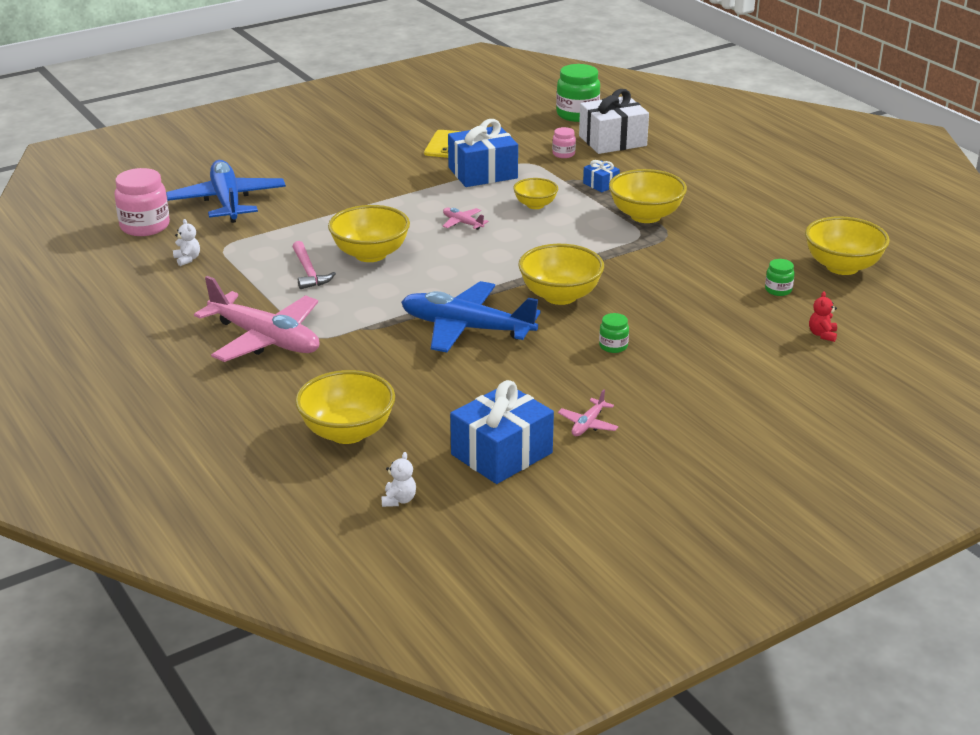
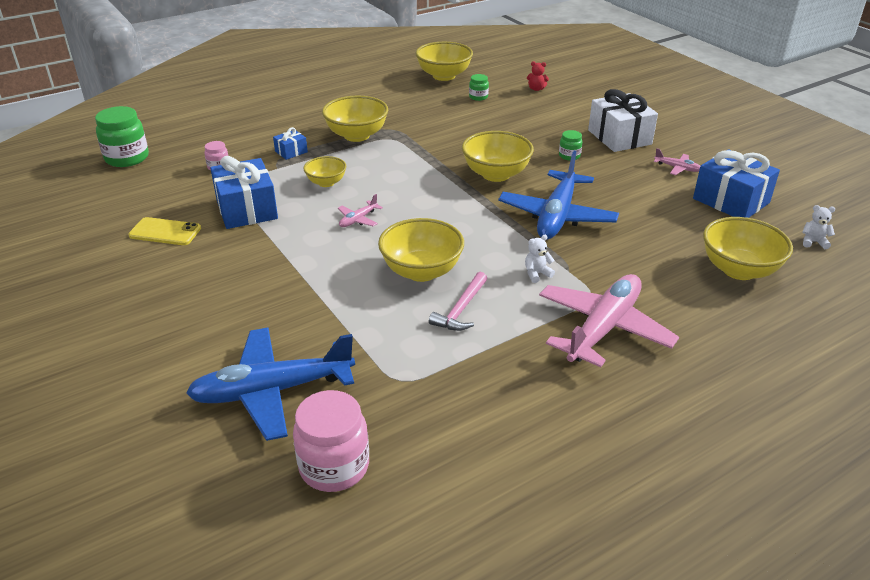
camera: 90 degrees left, 5 degrees up
white teddy bear [173,219,200,266] -> white teddy bear moved to [525,235,555,283]
pink hammer [293,241,336,289] -> pink hammer turned 135 degrees clockwise [429,272,488,331]
white gift [579,89,649,154] -> white gift moved to [588,89,658,152]

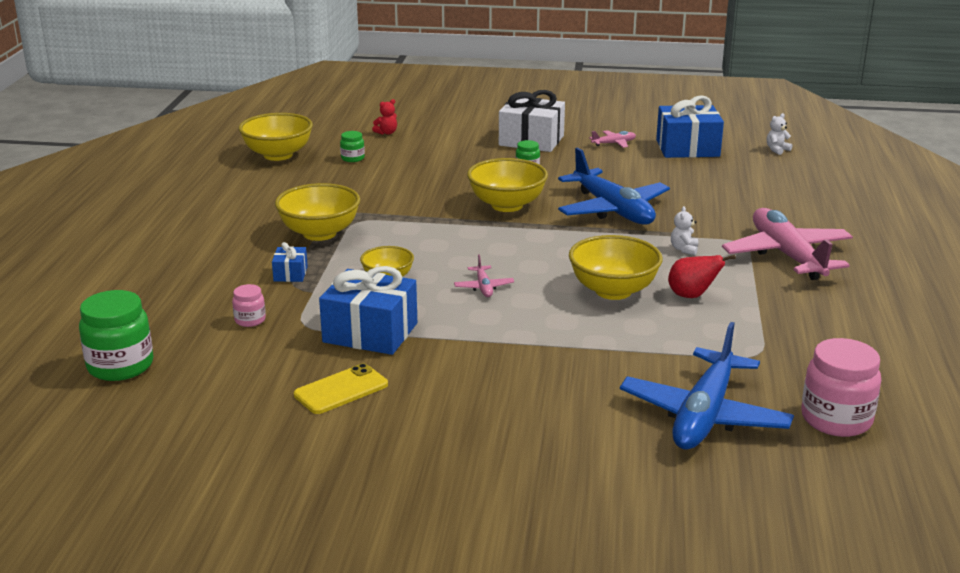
camera: 50 degrees left, 10 degrees down
pink hammer [429,272,488,331] -> red pear [668,255,736,298]
yellow bowl [703,217,793,280] -> none

